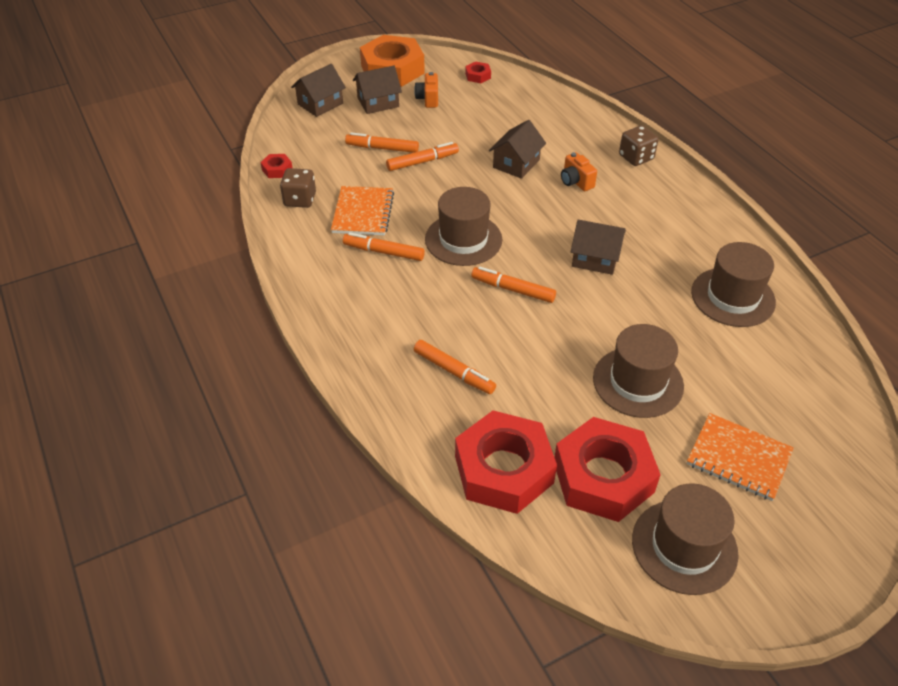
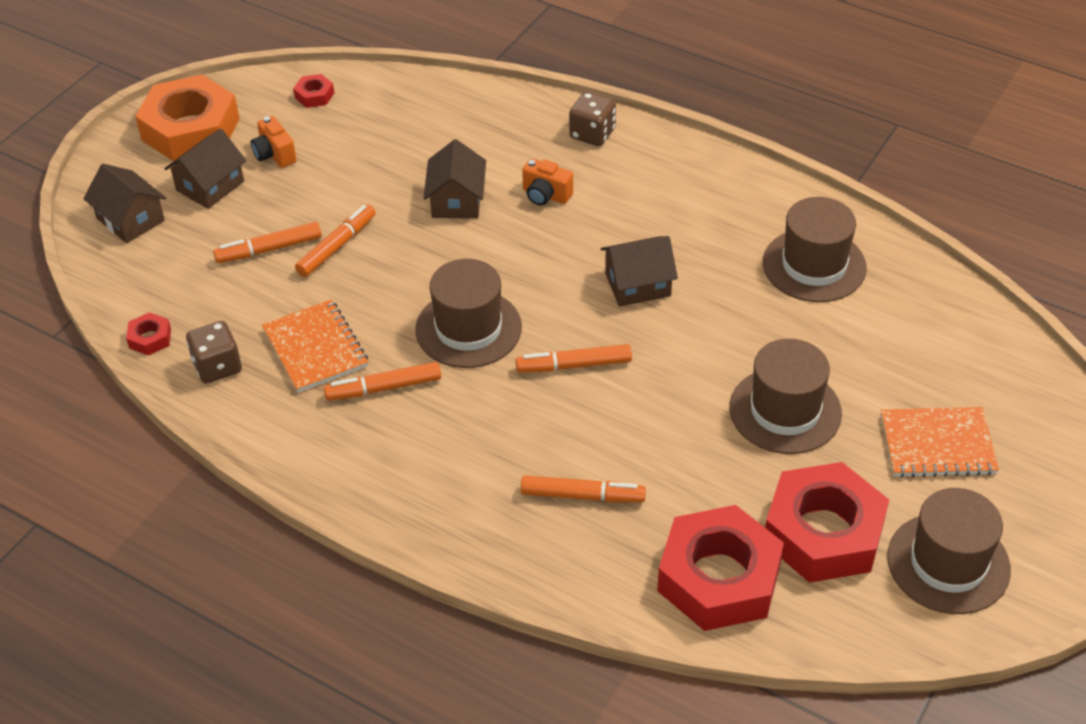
camera: 30 degrees left, 0 degrees up
brown house [291,64,346,117] -> brown house turned 60 degrees counterclockwise [83,164,166,243]

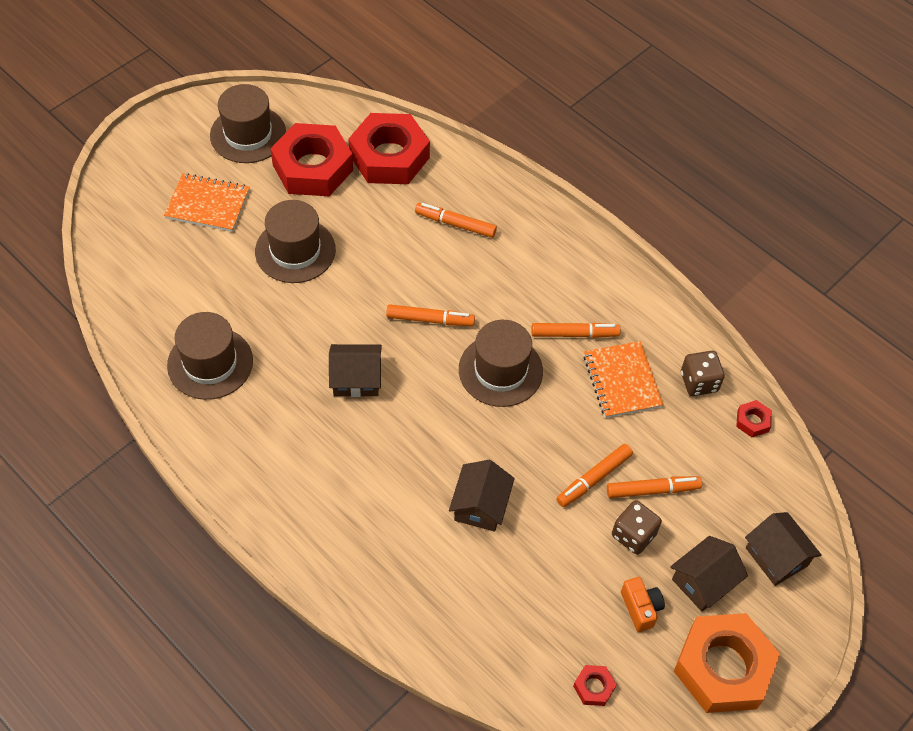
camera: 170 degrees left, 10 degrees up
orange camera [522,158,573,205] -> none
brown dice [569,92,616,146] -> brown dice moved to [612,500,662,555]

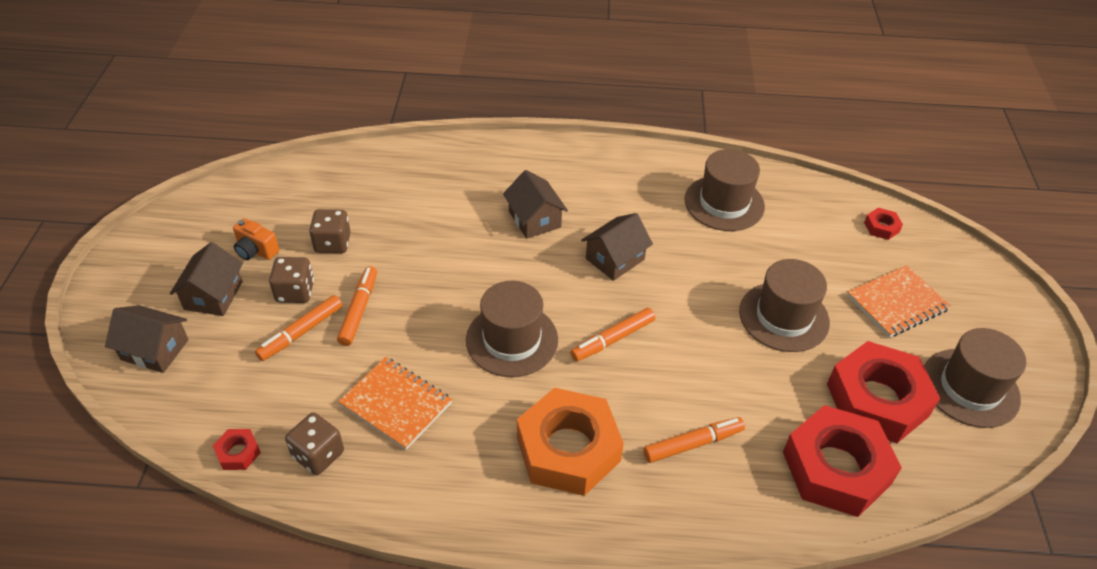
camera: 140 degrees right, 10 degrees down
brown house [449,460,515,532] -> brown house moved to [503,170,568,239]
orange marker [531,323,621,338] -> none
red nut [573,665,617,706] -> red nut moved to [864,208,903,240]
orange nut [674,613,780,713] -> orange nut moved to [517,388,624,496]
none -> brown dice [309,209,351,253]

